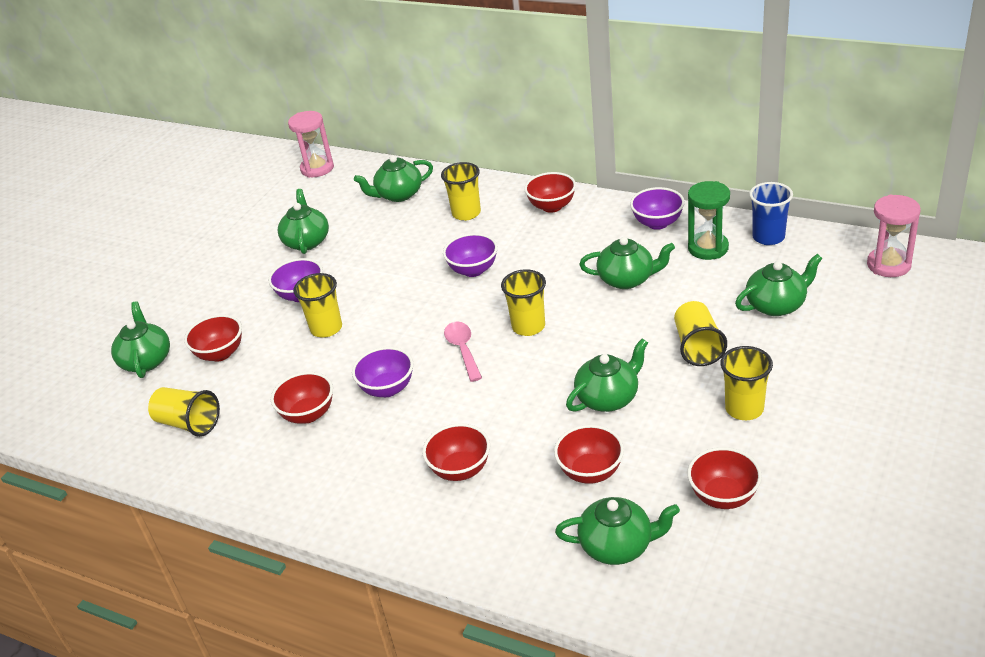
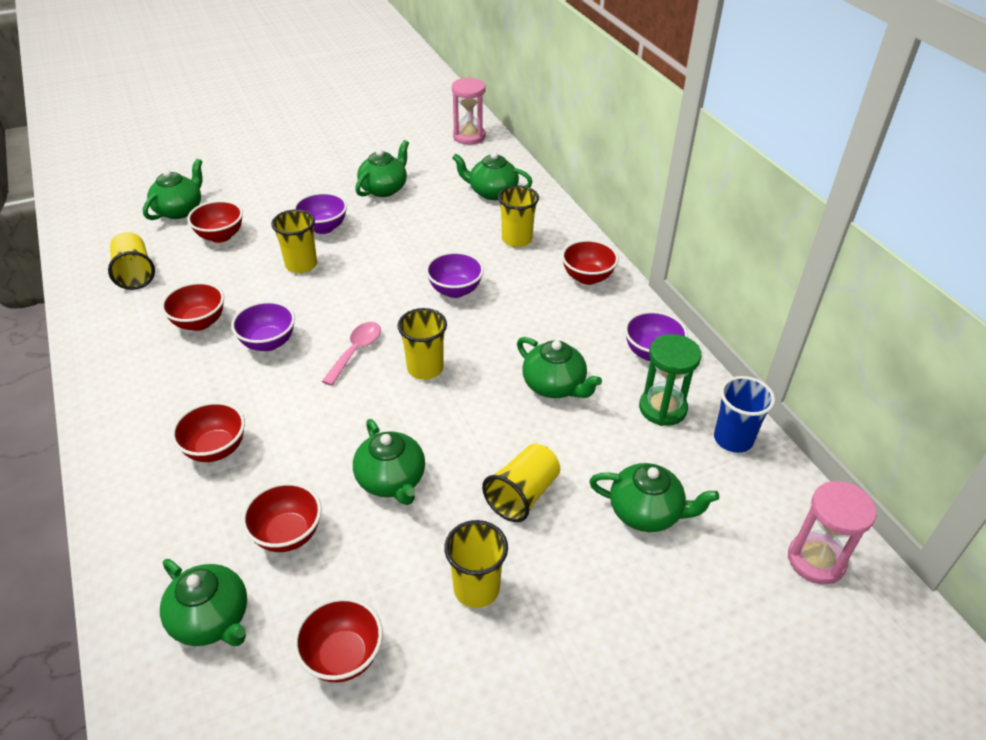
camera: 35 degrees right, 5 degrees up
green teapot [566,339,648,412] -> green teapot turned 60 degrees clockwise [353,419,425,505]

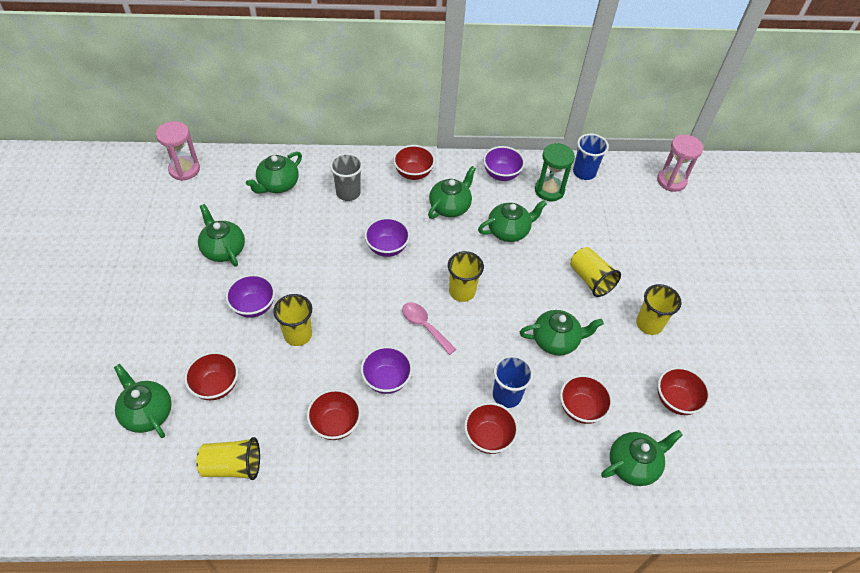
camera: 70 degrees left, 10 degrees up
yellow cup [498,186,539,247] -> grey cup [330,153,363,201]
green teapot [589,463,719,532] -> green teapot moved to [428,166,476,219]
none -> blue cup [493,355,534,408]

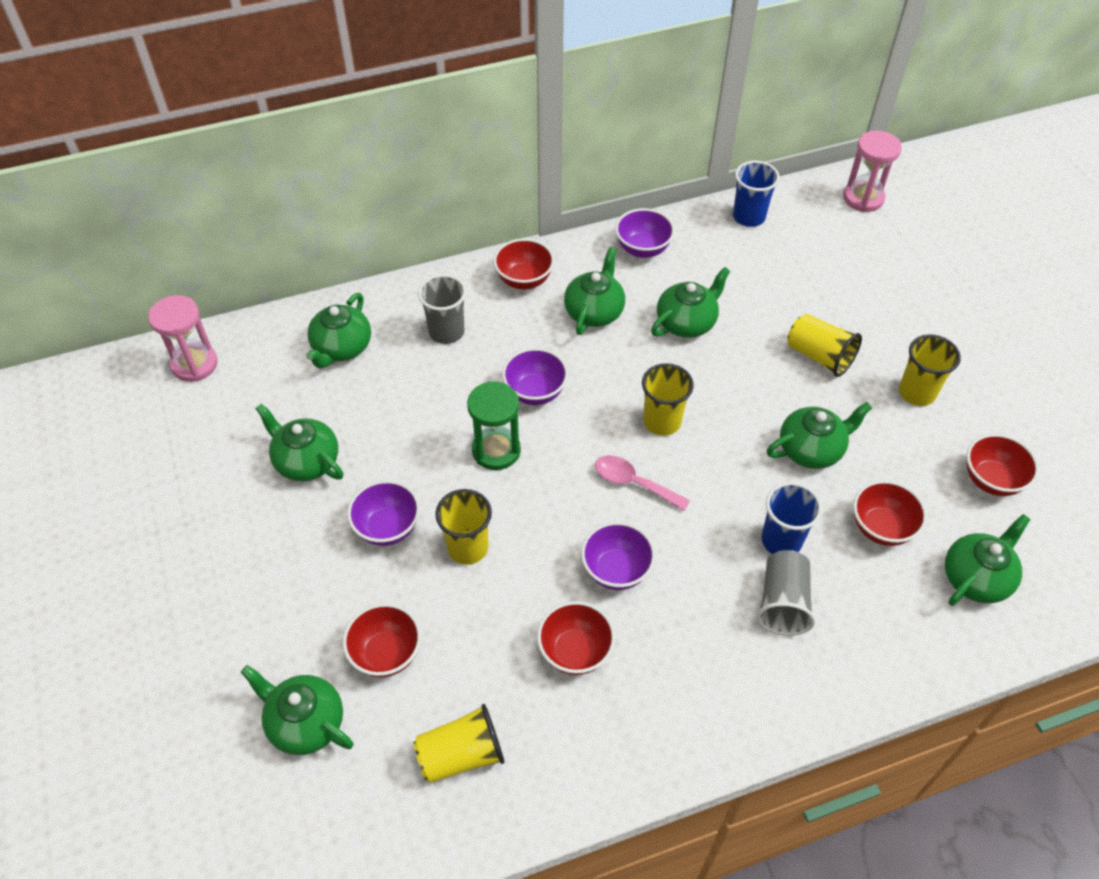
camera: 15 degrees left, 0 degrees up
red bowl [464,402,519,454] -> grey cup [757,550,815,636]
green hourglass [535,143,575,201] -> green hourglass moved to [467,381,521,470]

